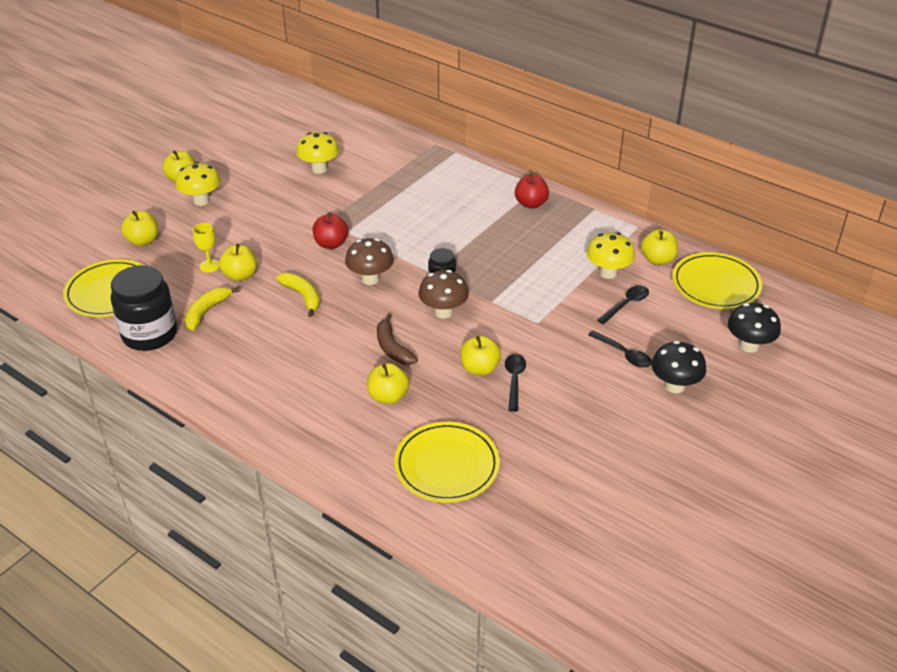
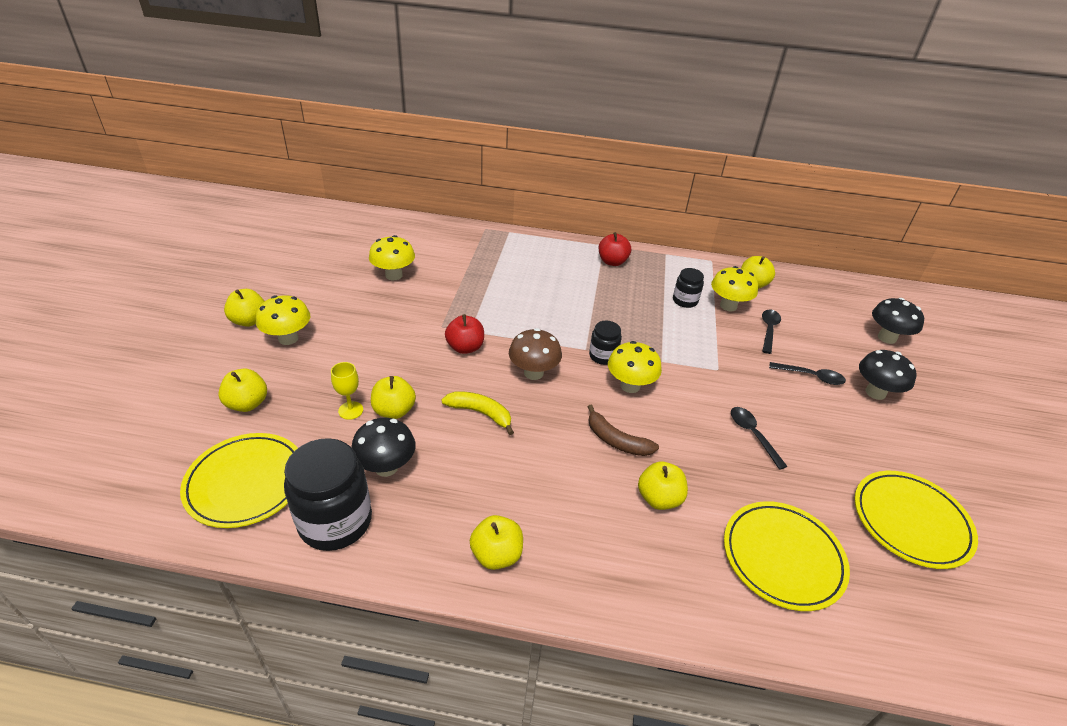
camera: 30 degrees left, 0 degrees up
yellow banana [185,287,240,331] -> black mushroom [351,418,416,477]
brown mushroom [418,270,469,319] -> yellow mushroom [608,341,662,393]
yellow apple [460,336,501,375] -> yellow apple moved to [469,515,523,570]
yellow plate [672,252,762,309] -> yellow plate moved to [855,471,978,569]
none -> black jar [673,268,704,308]

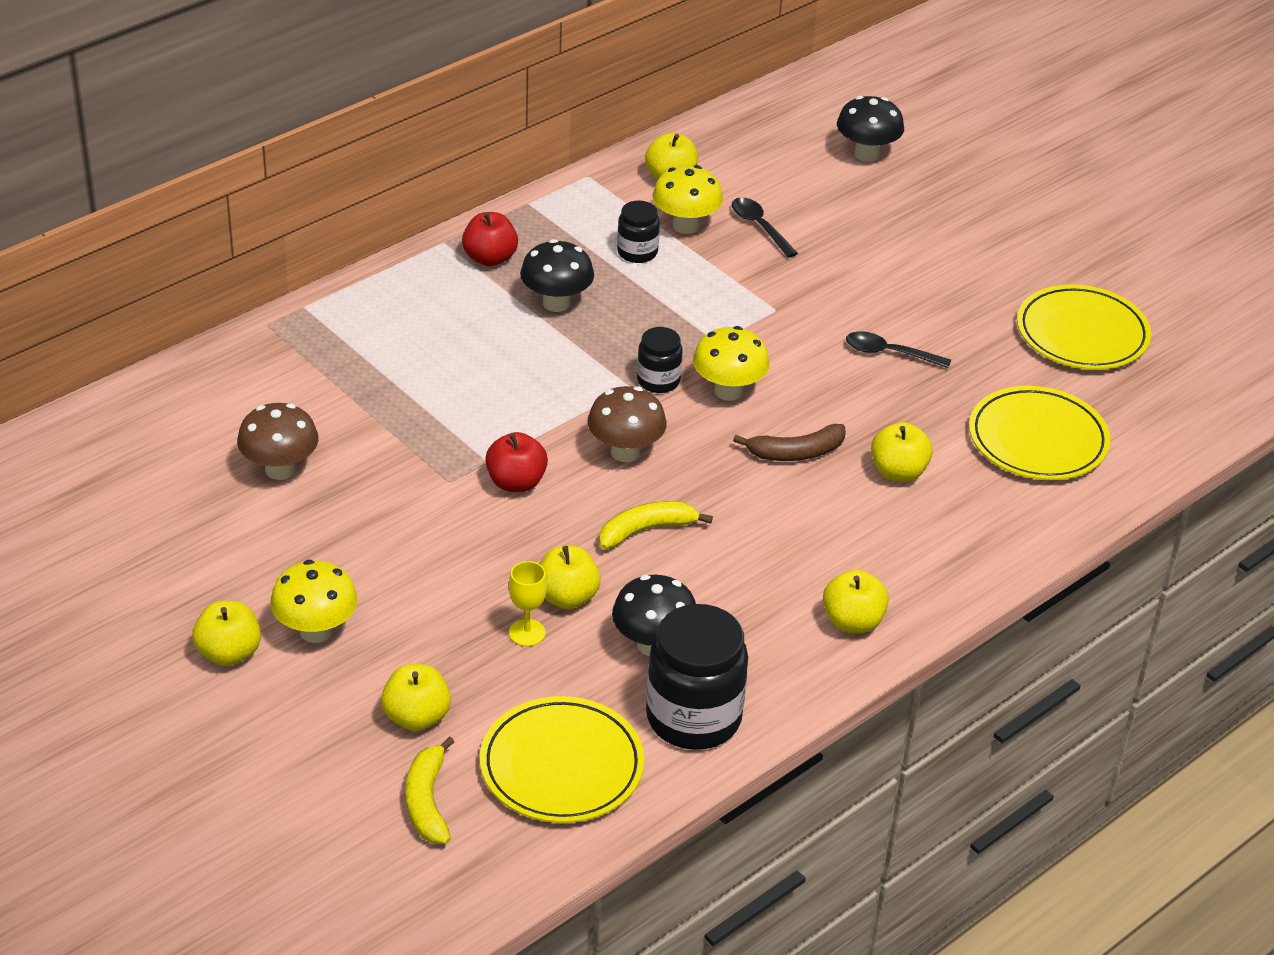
camera: 50 degrees left, 0 degrees up
yellow mushroom [369,235,415,280] -> brown mushroom [237,403,319,480]
black spoon [769,362,846,385] -> none
black mushroom [859,350,917,400] -> black mushroom moved to [520,239,594,312]
none -> yellow banana [406,736,454,844]

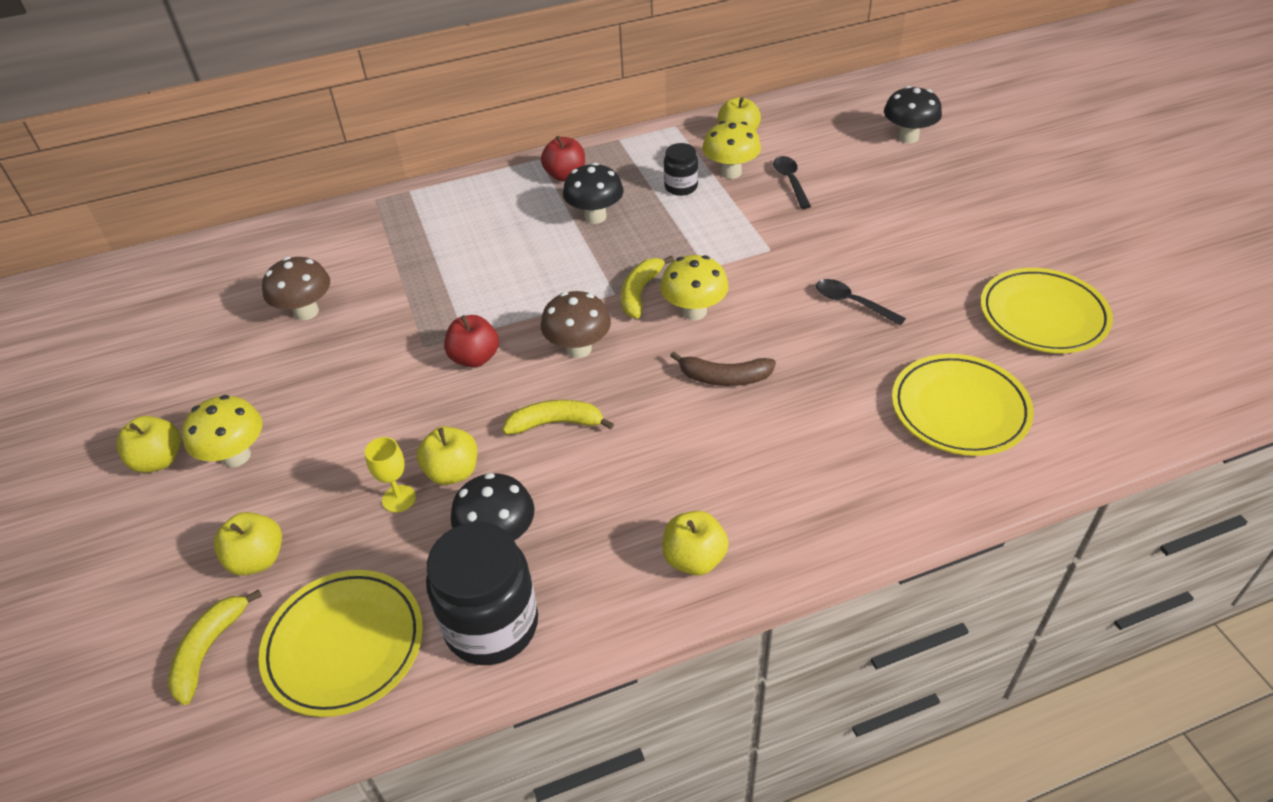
camera: 25 degrees right, 5 degrees up
black jar [637,327,683,393] -> yellow banana [621,256,674,319]
yellow apple [871,422,933,482] -> none

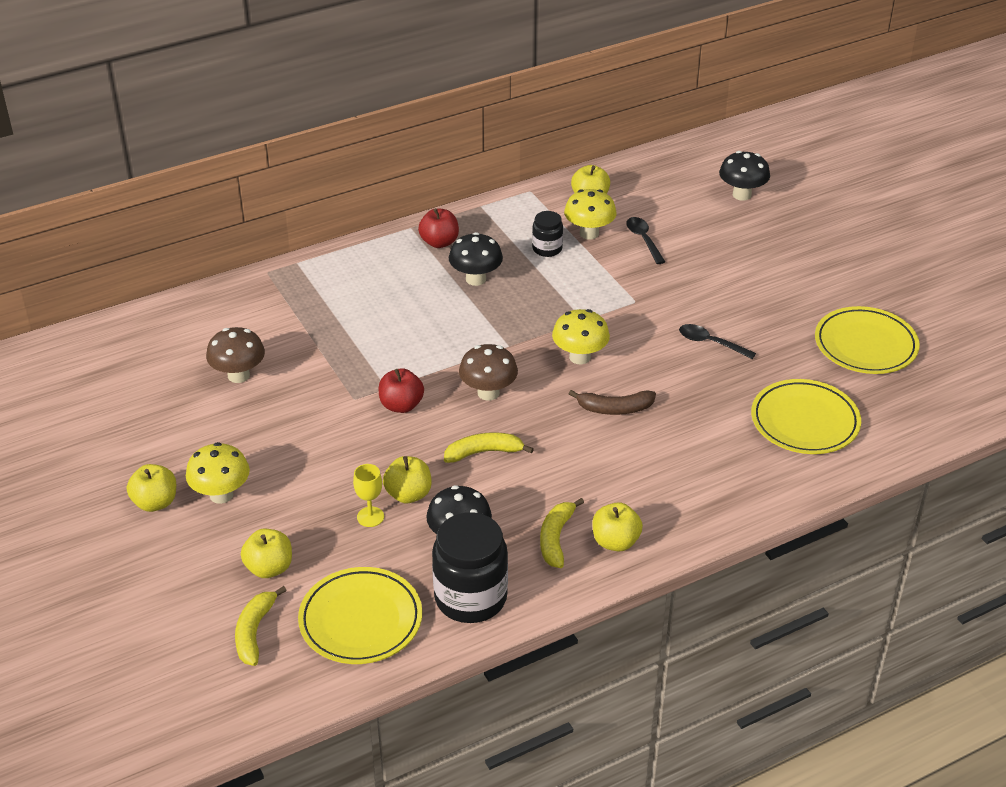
camera: 10 degrees left, 5 degrees down
yellow banana [621,256,674,319] -> yellow banana moved to [540,498,584,568]

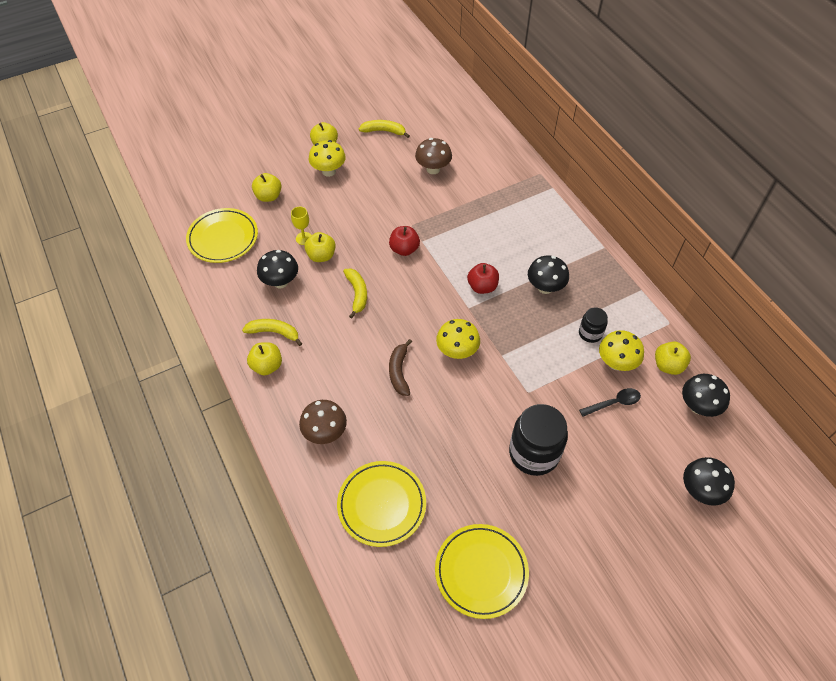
camera: 90 degrees right, 15 degrees up
yellow banana [235,586,287,666] -> yellow banana moved to [359,120,410,138]
red apple [418,208,459,248] -> red apple moved to [467,263,499,294]
black jar [432,512,508,623] -> black jar moved to [509,404,568,476]
brown mushroom [459,344,518,401] -> brown mushroom moved to [299,400,347,444]
black spoon [679,324,756,359] -> none
none -> black mushroom [682,374,730,417]

